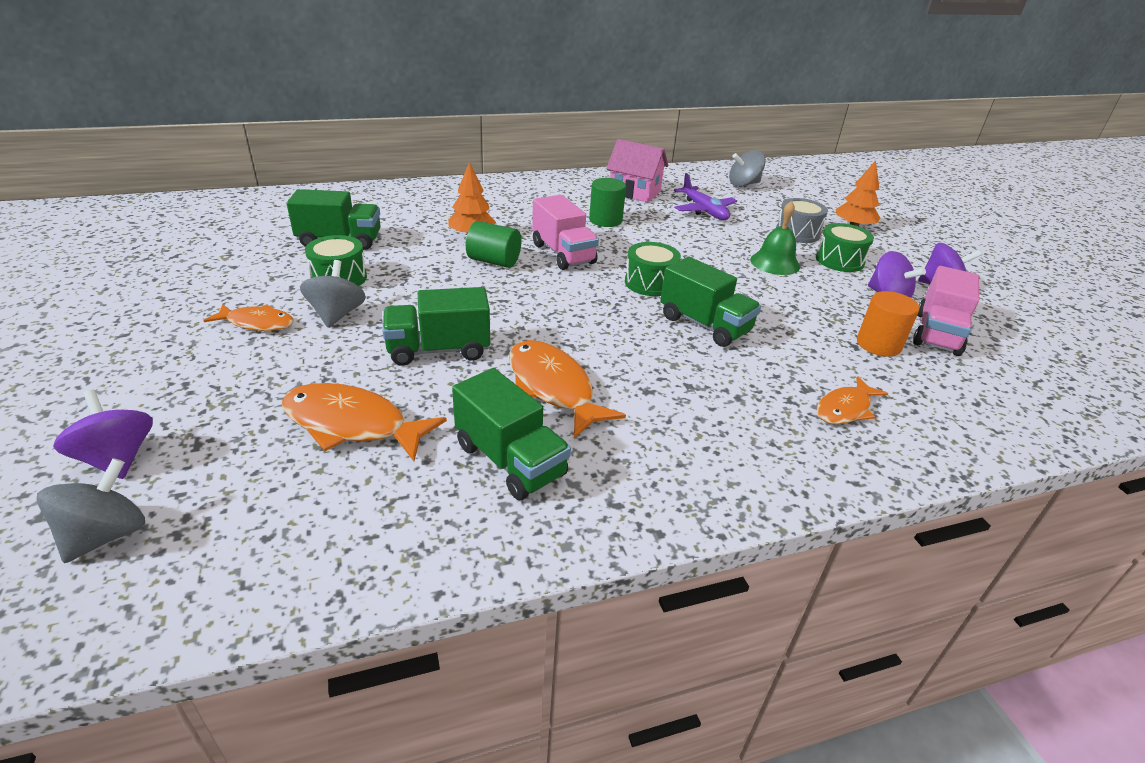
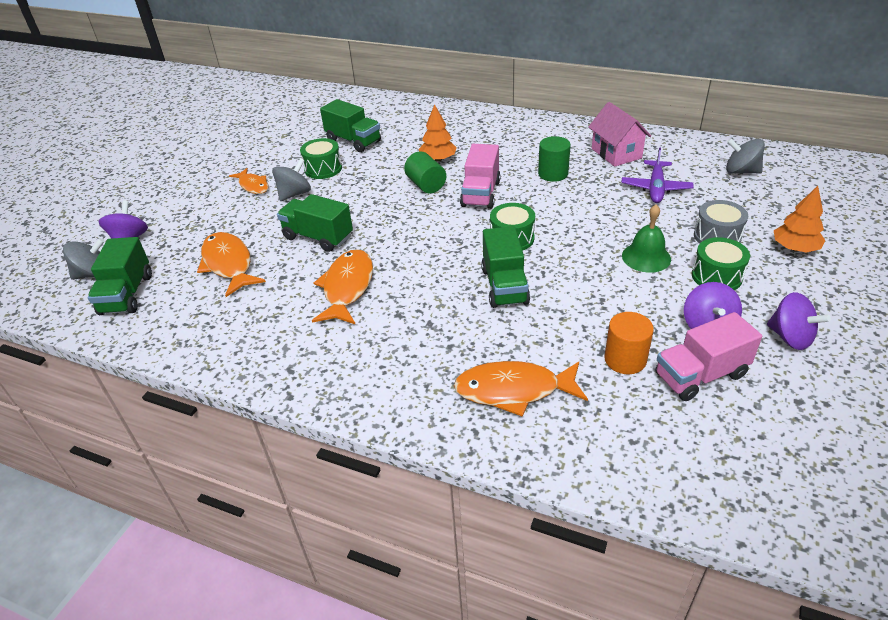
camera: 45 degrees right, 5 degrees up
green truck [452,368,571,500] -> green truck moved to [88,237,152,315]
orange fish [817,376,889,424] -> orange fish [454,361,588,417], size x1.61

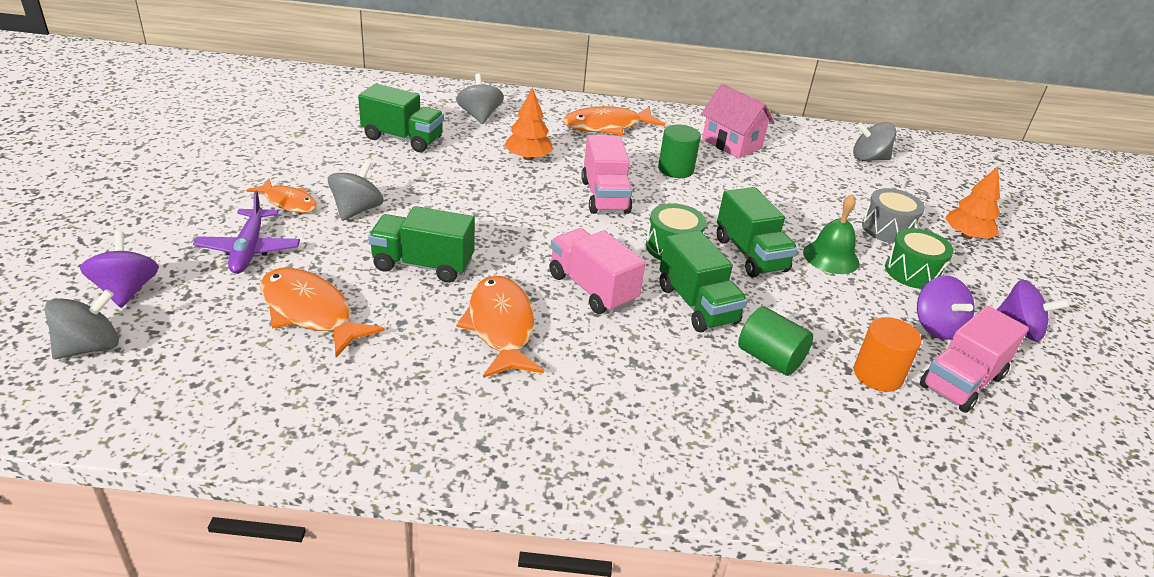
camera: 25 degrees left, 5 degrees down
green truck [88,237,152,315] -> green truck moved to [717,187,798,277]
green drum [300,138,342,179] -> none
green cylinder [404,151,446,193] -> green cylinder moved to [738,306,813,376]
orange fish [454,361,588,417] -> orange fish moved to [563,106,665,135]
purple plane [621,147,694,203] -> purple plane moved to [193,190,300,274]
none -> grey spinning top [456,73,504,124]
none -> pink truck [549,228,646,314]

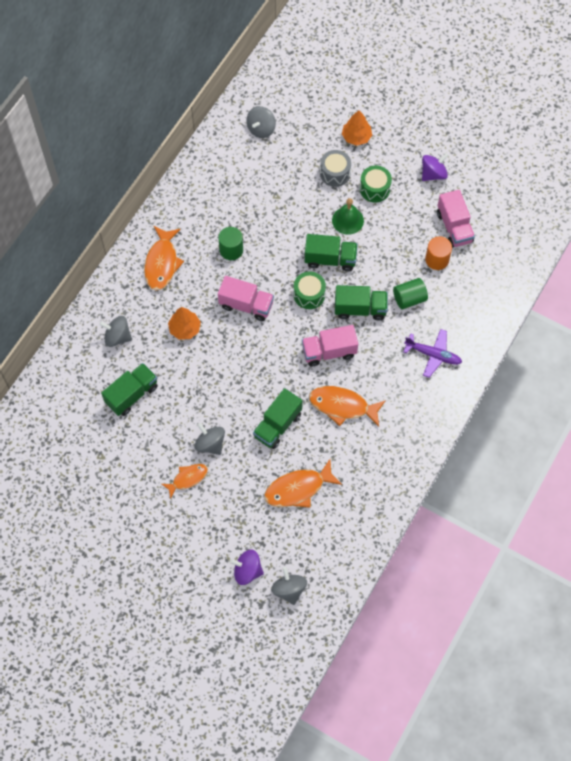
camera: 60 degrees left, 30 degrees up
purple plane [193,190,300,274] -> purple plane moved to [403,329,462,378]
pink house [701,84,774,159] -> none
purple spinning top [917,276,975,340] -> none

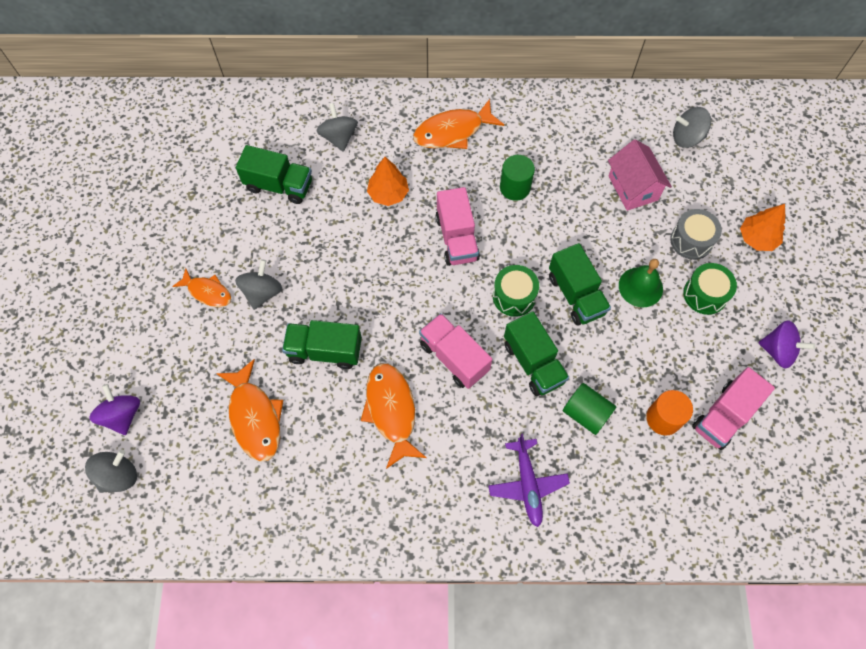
camera: 60 degrees right, 0 degrees up
orange fish [264,459,342,508] -> orange fish turned 150 degrees counterclockwise [216,359,283,462]
none -> pink house [608,139,672,211]

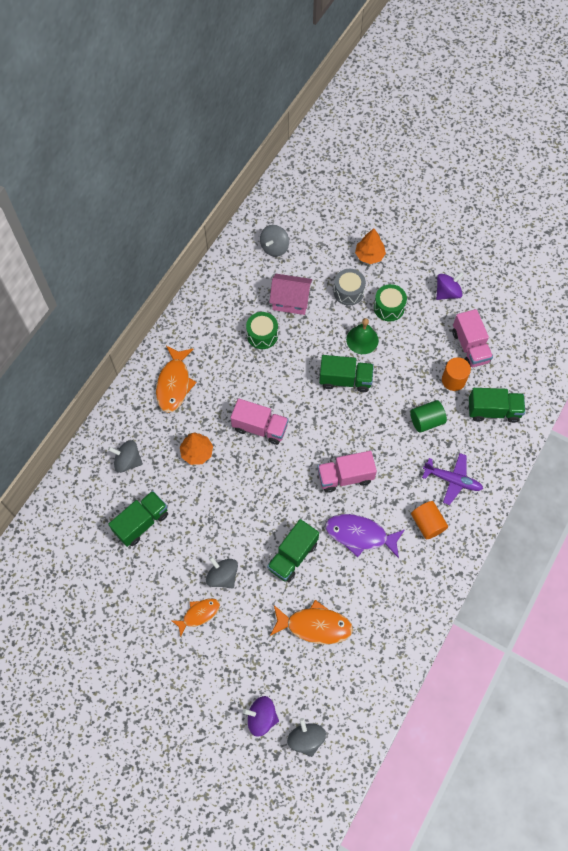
camera: 60 degrees left, 0 degrees up
orange fish [361,363,427,469] -> purple fish [325,514,405,558]
green drum [493,265,539,317] -> green drum moved to [246,312,278,349]
green cylinder [500,155,535,201] -> none
green truck [504,311,569,396] -> green truck moved to [469,388,525,423]
none -> orange cylinder [411,501,448,539]

